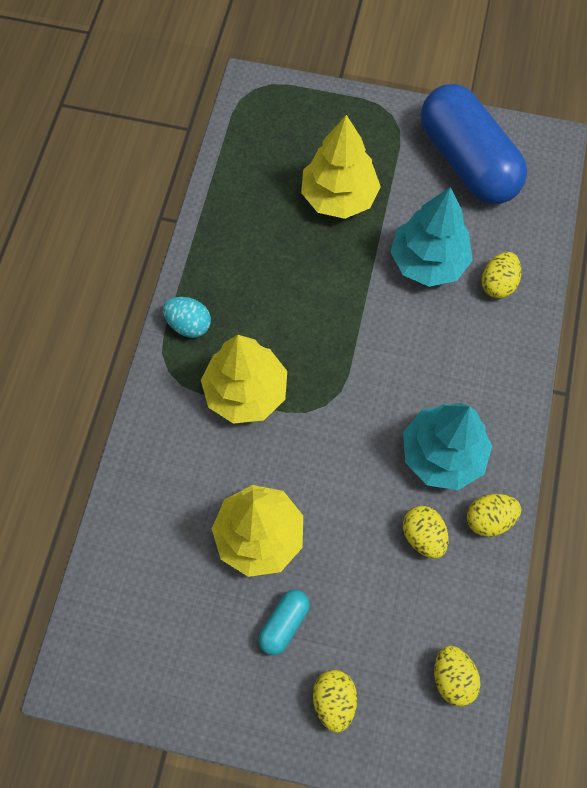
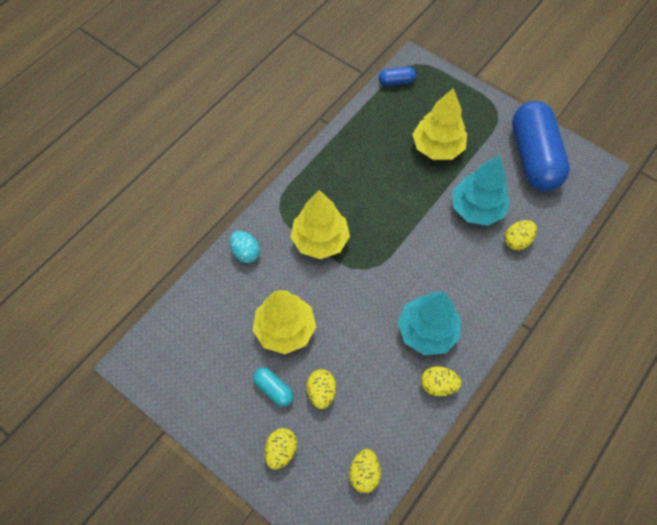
camera: 25 degrees right, 5 degrees down
turquoise egg [163,297,211,338] -> turquoise egg moved to [230,231,260,263]
turquoise capsule [258,589,310,655] -> turquoise capsule turned 75 degrees clockwise [253,367,294,407]
yellow egg [403,506,448,558] -> yellow egg moved to [307,369,336,409]
none -> blue capsule [379,67,416,86]

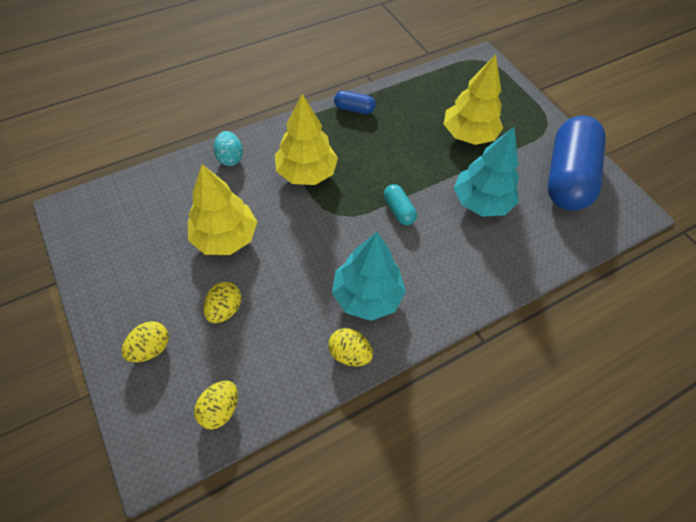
camera: 20 degrees right, 5 degrees down
turquoise capsule [253,367,294,407] -> turquoise capsule moved to [384,184,417,226]
blue capsule [379,67,416,86] -> blue capsule moved to [334,91,376,114]
yellow egg [505,220,537,250] -> none

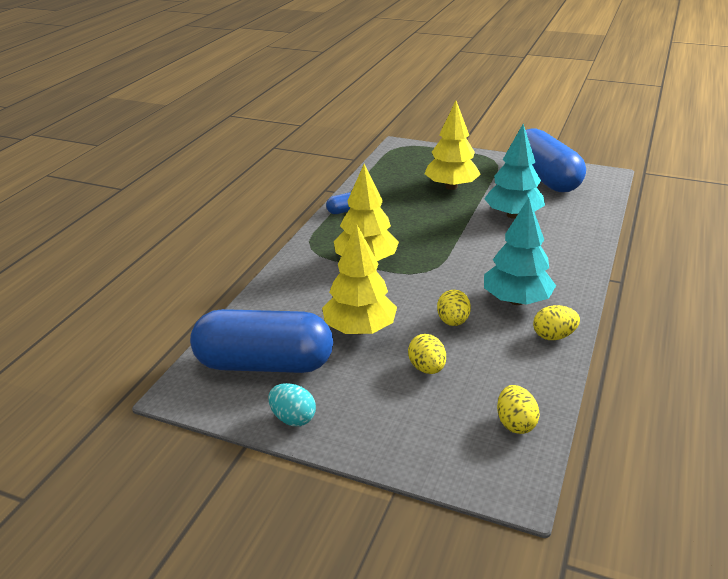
camera: 35 degrees left, 25 degrees down
yellow egg [122,321,169,362] -> yellow egg moved to [437,290,471,326]
turquoise egg [214,131,243,166] -> turquoise egg moved to [268,383,316,426]
turquoise capsule [384,184,417,226] -> none
none -> blue capsule [190,309,333,373]

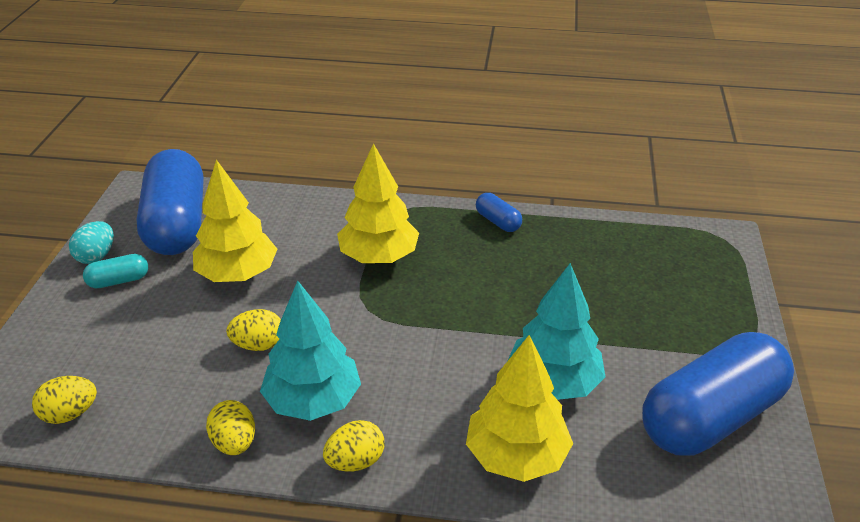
camera: 75 degrees right, 5 degrees up
yellow egg [408,334,446,374] -> yellow egg moved to [323,420,385,471]
yellow tree [425,101,481,190] -> yellow tree moved to [466,335,573,482]
none -> turquoise capsule [83,254,148,288]

